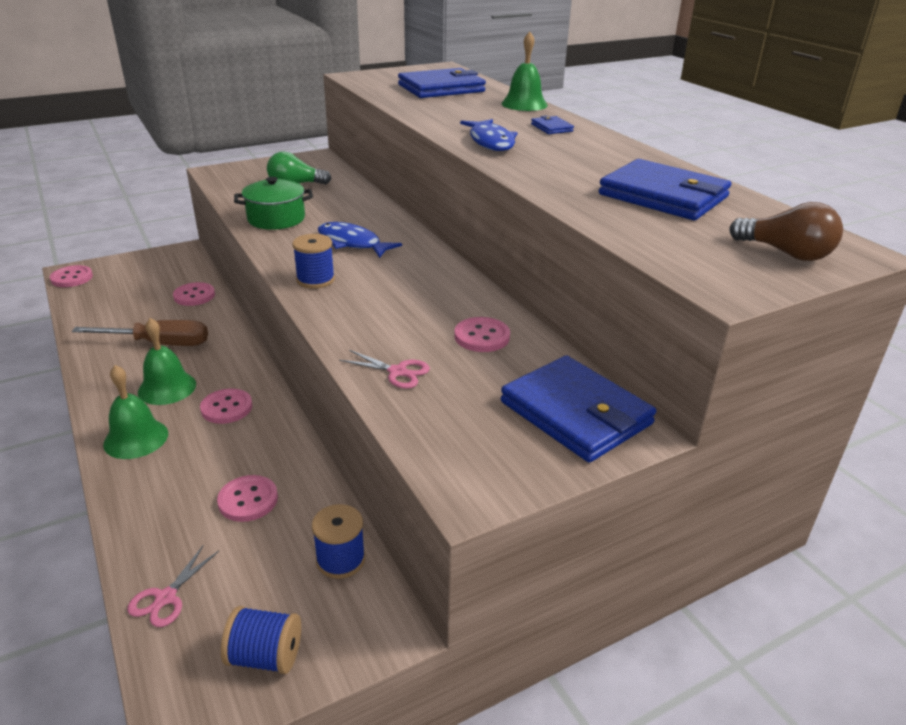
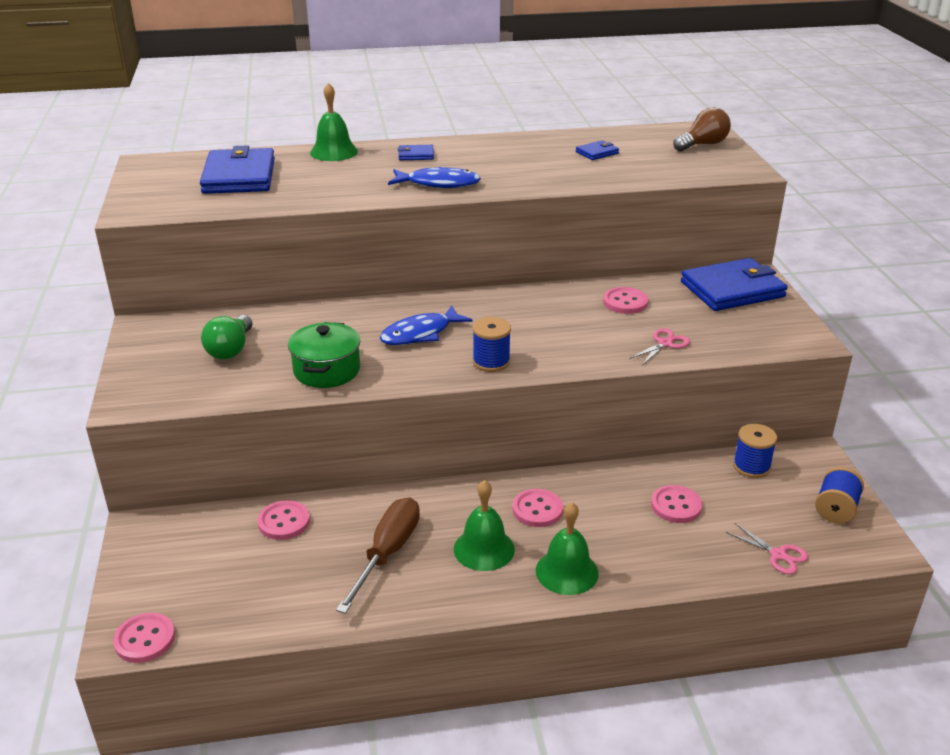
camera: 70 degrees left, 0 degrees up
blue wallet [599,159,731,220] -> blue wallet [576,140,619,160], size x0.44

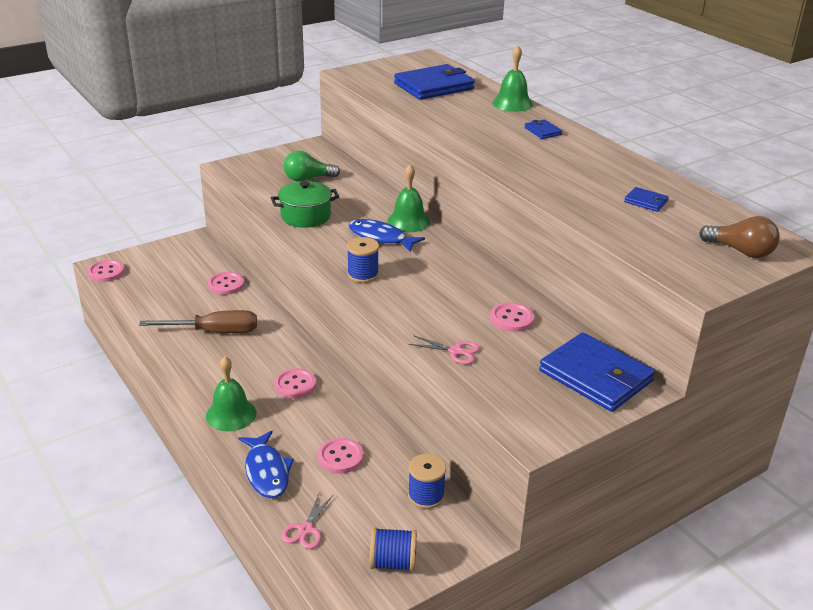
camera: 65 degrees right, 0 degrees up
blue fish [388,167,481,188] -> blue fish moved to [238,431,294,498]
green bell [454,480,515,571] -> green bell moved to [387,164,430,232]

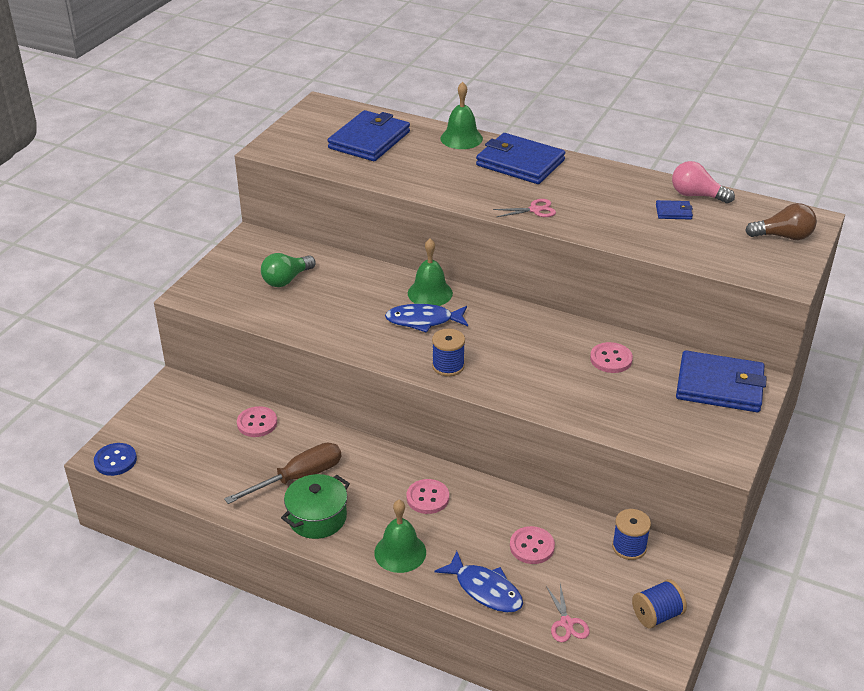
camera: 30 degrees left, 5 degrees up
pink button [87,260,124,282] -> blue button [94,443,137,476]
green pot [271,181,340,228] -> green pot moved to [281,474,350,539]
pink scissors [408,335,480,364] -> pink scissors moved to [493,199,556,217]
blue wallet [525,119,562,139] -> blue wallet [476,133,565,184], size x2.27
none -> pink light bulb [672,161,735,204]

